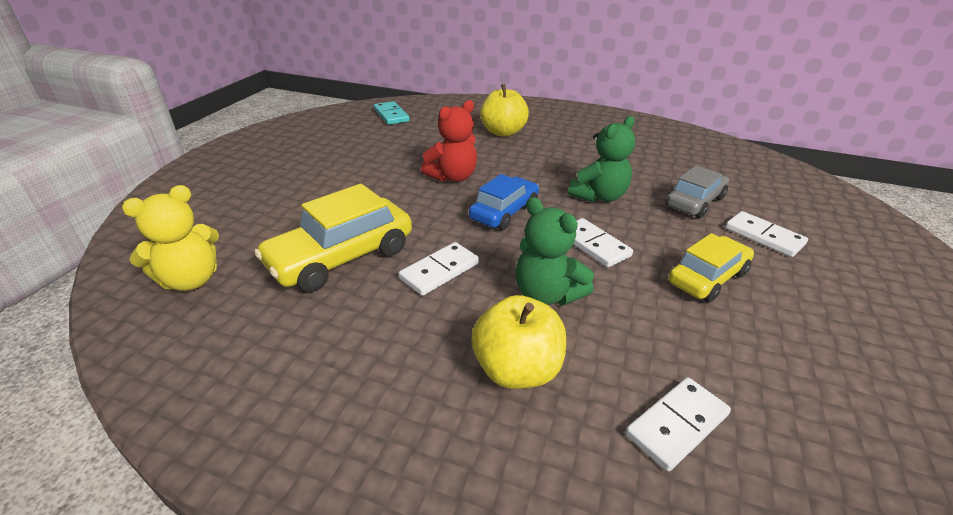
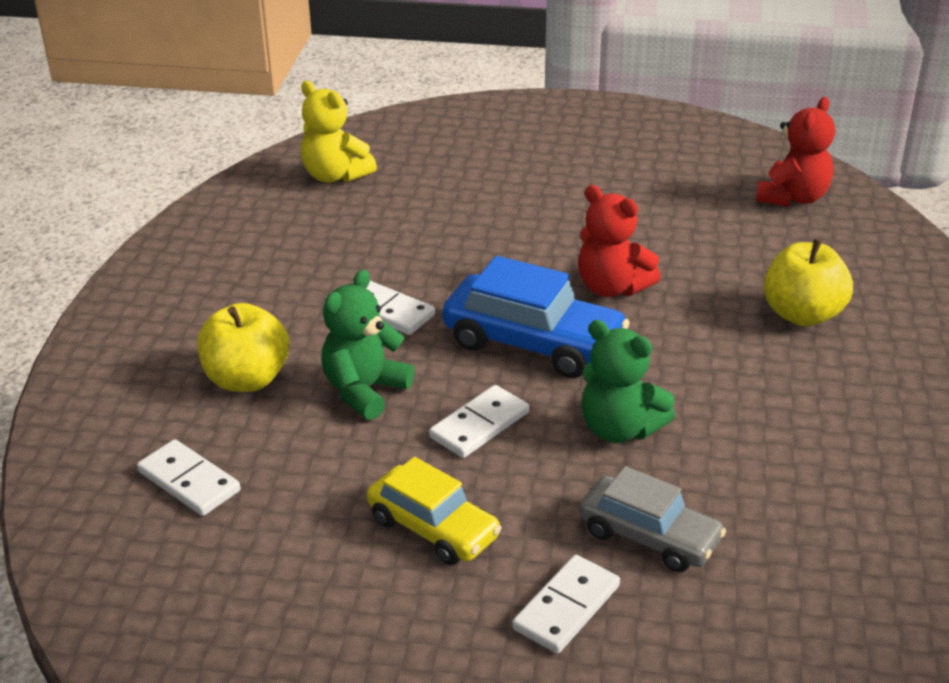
camera: 80 degrees right, 0 degrees up
yellow car [254,184,412,292] -> none
turquoise domino [374,101,409,125] -> red teddy bear [756,97,835,207]
blue car [469,174,539,230] -> blue car [442,256,630,378], size x1.51

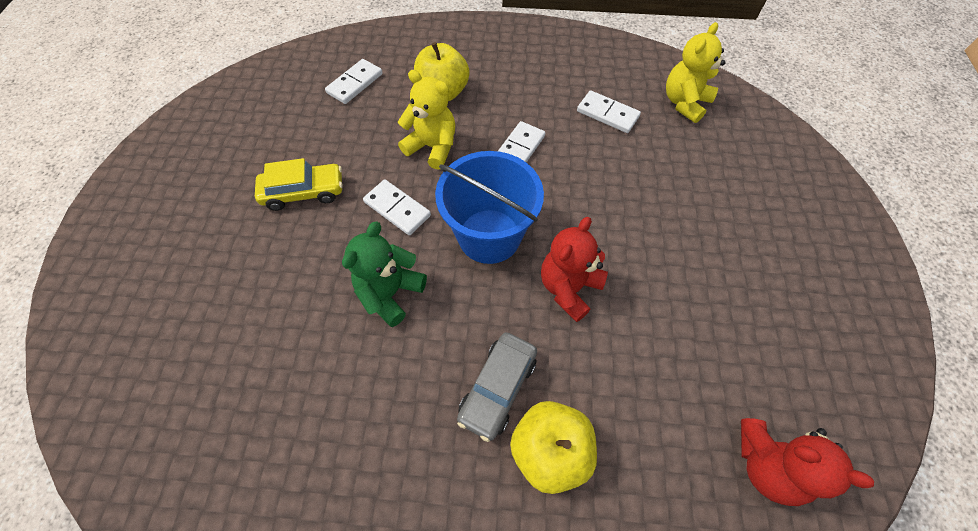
camera: 85 degrees right, 25 degrees up
green teddy bear [321,270,415,420] -> yellow teddy bear [398,70,455,170]
yellow car [367,457,502,565] -> yellow car turned 135 degrees counterclockwise [255,158,343,211]
blue car [442,256,630,378] -> blue bucket [435,151,544,264]
white domino [512,555,620,654] -> white domino moved to [577,90,641,133]
grey car [579,466,726,572] -> grey car moved to [457,332,537,442]

